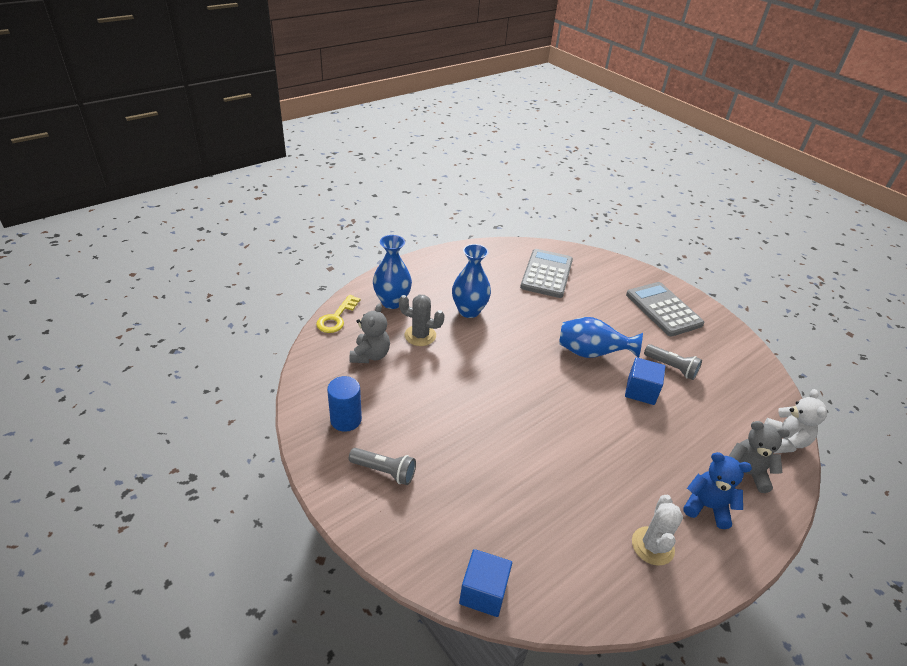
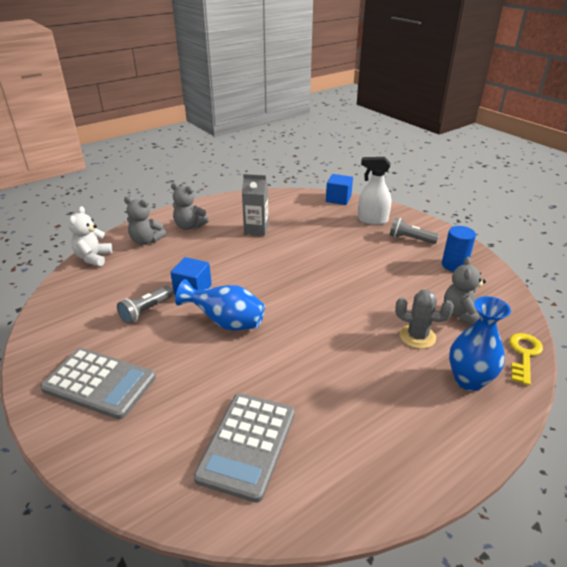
camera: 175 degrees left, 5 degrees down
blue vase [452,244,491,318] -> none
grey calculator [626,282,705,337] -> grey calculator turned 45 degrees counterclockwise [40,348,156,419]
white cactus [632,495,683,566] -> none
grey flashlight [644,344,702,380] -> grey flashlight turned 90 degrees counterclockwise [117,286,173,324]
blue teddy bear [683,452,752,529] -> grey teddy bear [171,183,209,230]
none -> grey carton [242,174,269,236]
none -> white spray bottle [358,157,391,225]

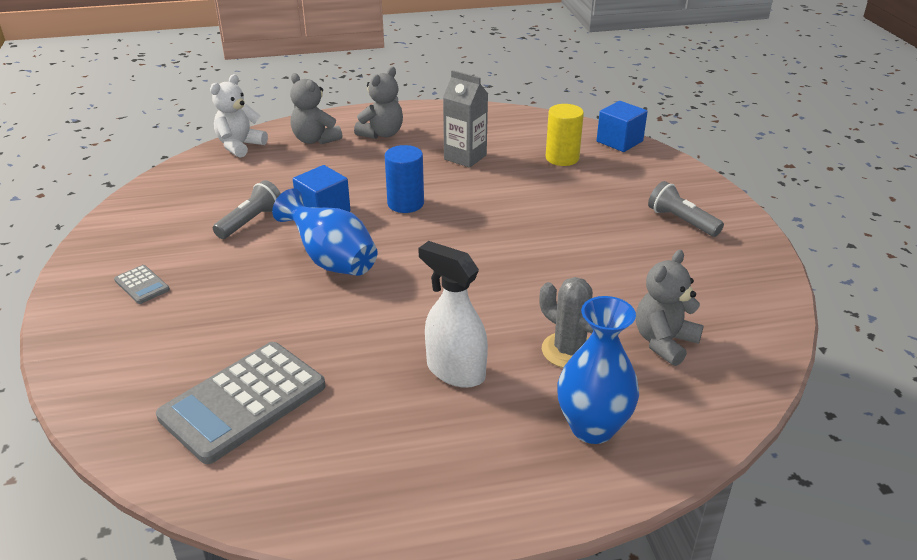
camera: 25 degrees right, 0 degrees up
grey calculator [40,348,156,419] -> grey calculator [114,265,170,304], size x0.44
grey flashlight [117,286,173,324] -> grey flashlight turned 150 degrees clockwise [213,180,281,239]
grey teddy bear [171,183,209,230] -> grey teddy bear turned 105 degrees counterclockwise [354,67,403,139]
white spray bottle [358,157,391,225] -> white spray bottle moved to [418,241,488,388]
blue cylinder [442,226,476,272] -> blue cylinder moved to [385,145,424,213]
yellow key [509,333,543,386] -> none
none -> yellow cylinder [546,104,584,166]

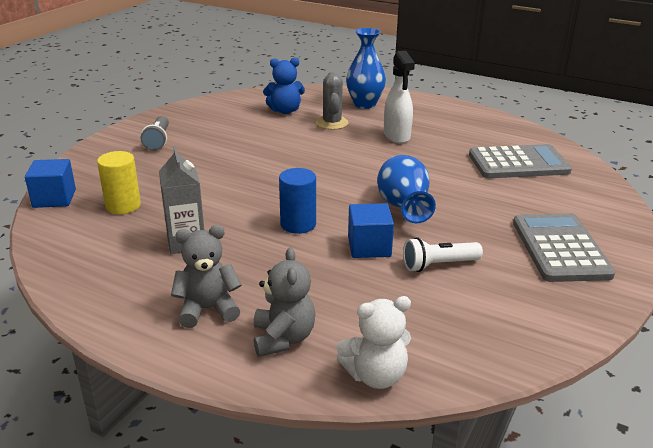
camera: 140 degrees left, 5 degrees down
grey calculator [114,265,170,304] -> grey calculator [513,213,615,282], size x2.26
grey flashlight [213,180,281,239] -> white flashlight [403,237,483,272]
grey teddy bear [636,250,704,366] -> blue teddy bear [263,57,305,114]

